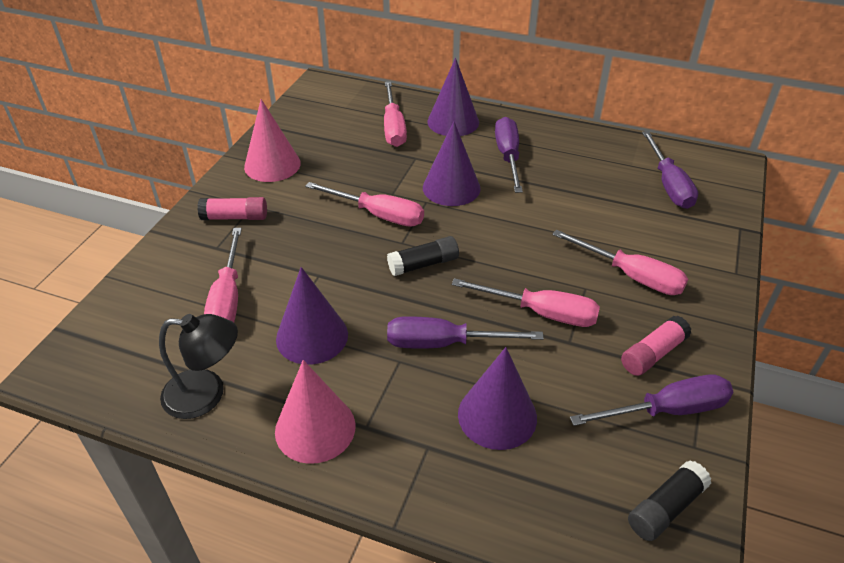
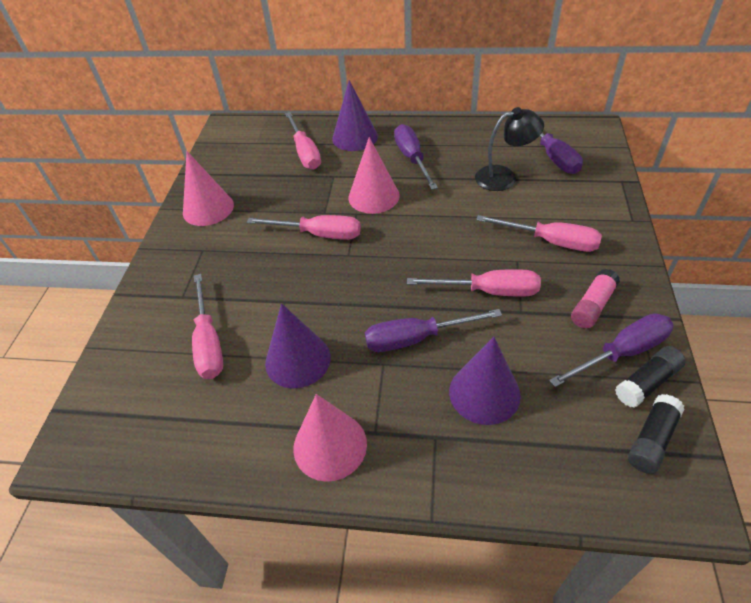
camera: 10 degrees left, 5 degrees up
black lamp [159,314,238,419] -> black lamp moved to [475,107,544,191]
pink glue stick [197,197,267,220] -> none
black glue stick [387,236,459,276] -> black glue stick moved to [615,346,686,408]
purple cone [423,121,481,206] -> pink cone [348,137,400,214]

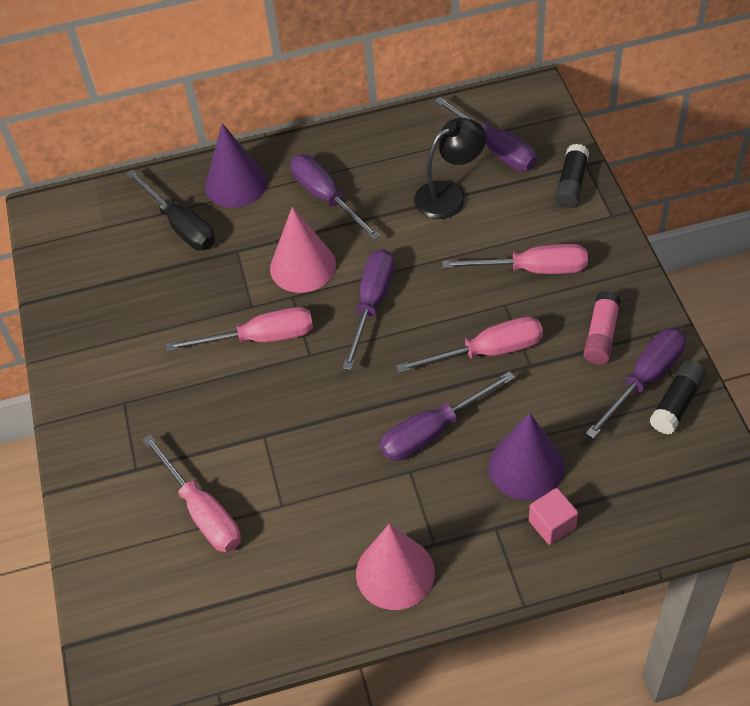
camera: 20 degrees left, 5 degrees up
pink cone [183,151,234,226] -> none
purple cone [265,303,331,388] -> none
pink screwdriver [285,112,321,170] -> black screwdriver [126,170,215,250]
black glue stick [628,394,684,474] -> black glue stick moved to [555,144,589,208]
none -> purple screwdriver [343,249,395,370]
none -> pink cube [529,488,578,545]

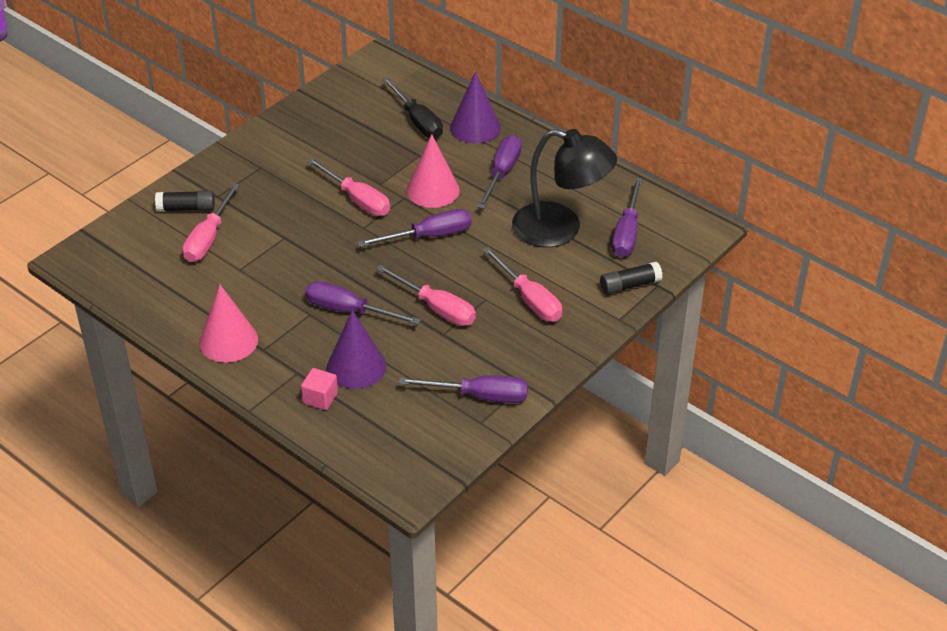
camera: 50 degrees right, 10 degrees down
black screwdriver [126,170,215,250] -> black screwdriver turned 45 degrees counterclockwise [382,77,443,139]
black lamp [414,118,486,219] -> black lamp [512,129,617,247], size x1.56
pink glue stick [584,291,621,365] -> none
black glue stick [650,360,706,434] -> black glue stick moved to [155,190,215,212]

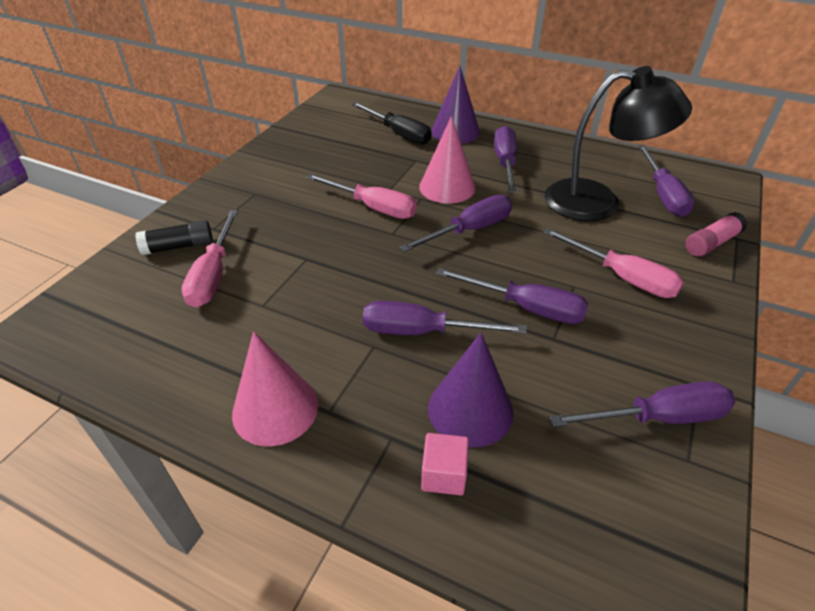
camera: 15 degrees left, 0 degrees up
pink screwdriver [376,265,476,326] -> purple screwdriver [436,268,589,324]
black glue stick [600,262,663,295] -> pink glue stick [685,212,747,257]

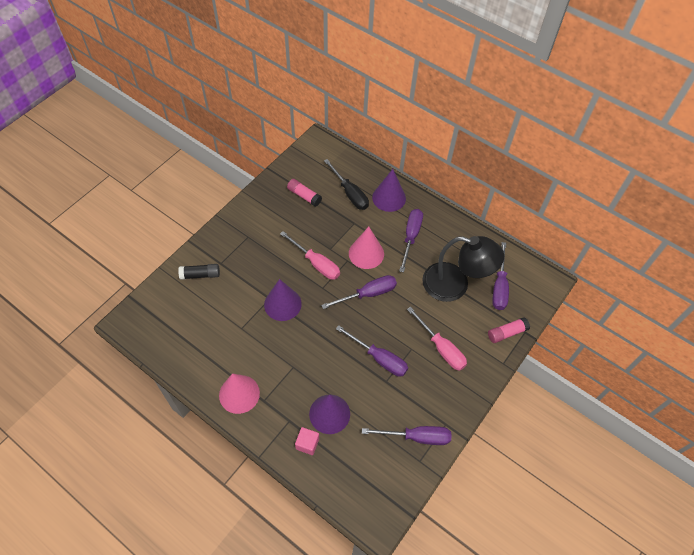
camera: 10 degrees right, 15 degrees up
pink screwdriver [181,210,238,307] -> none
purple screwdriver [363,301,527,335] -> none
none -> purple cone [264,279,302,321]
none -> pink glue stick [287,179,322,207]

